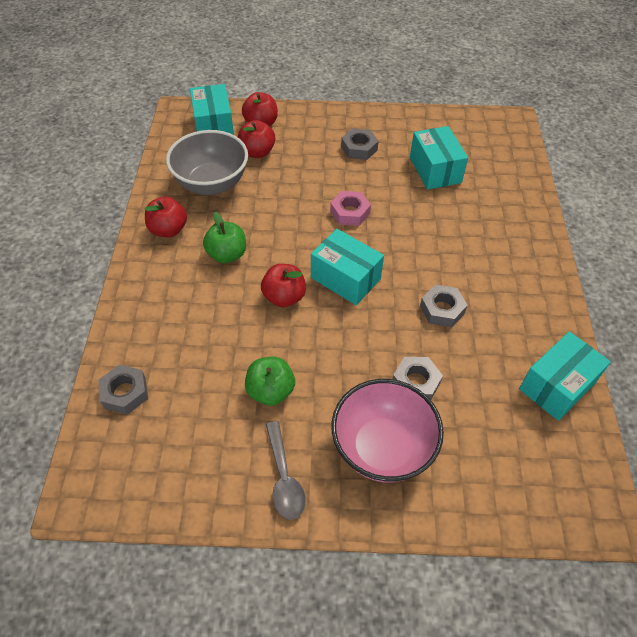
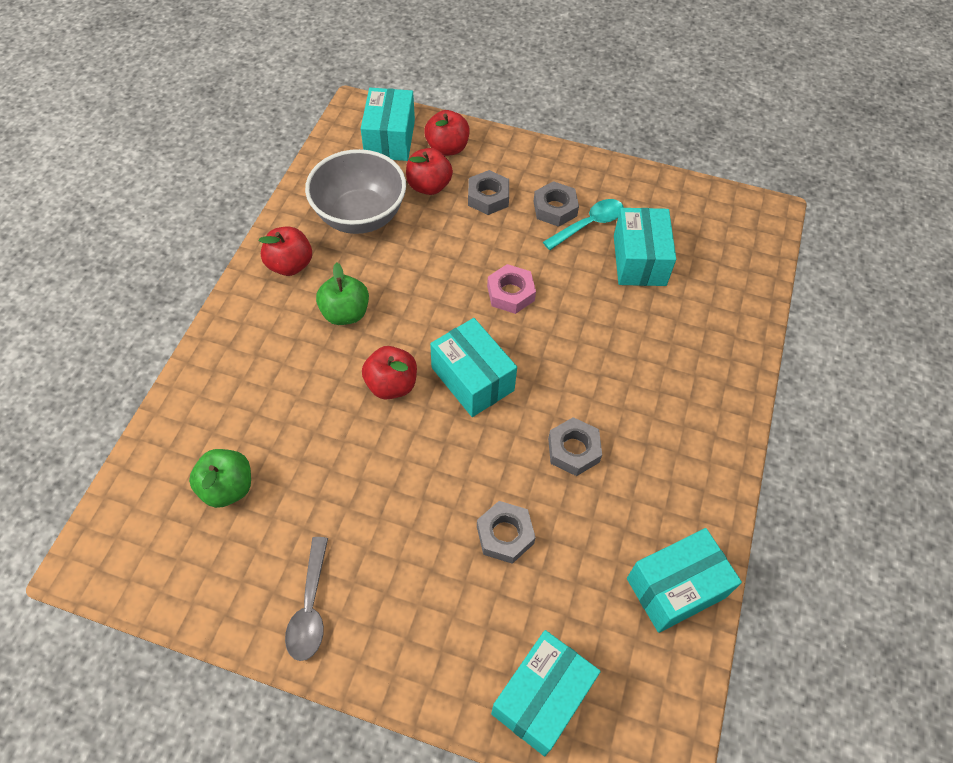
camera: 15 degrees right, 5 degrees up
grey nut [98,365,148,415] -> grey nut moved to [468,170,509,215]
green apple [245,357,295,406] -> green apple moved to [189,449,251,508]
pink bowl [331,379,444,482] -> none
none -> turquoise box [491,630,601,756]
none -> turquoise spoon [543,199,624,250]

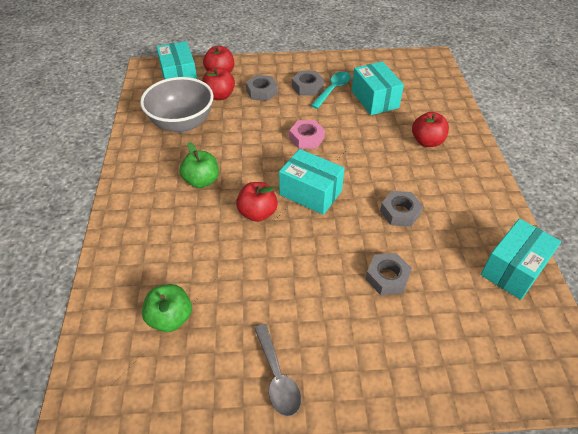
camera: 20 degrees left, 10 degrees down
red apple [259,226,312,276] -> red apple moved to [412,112,449,147]
turquoise box [491,630,601,756] -> none

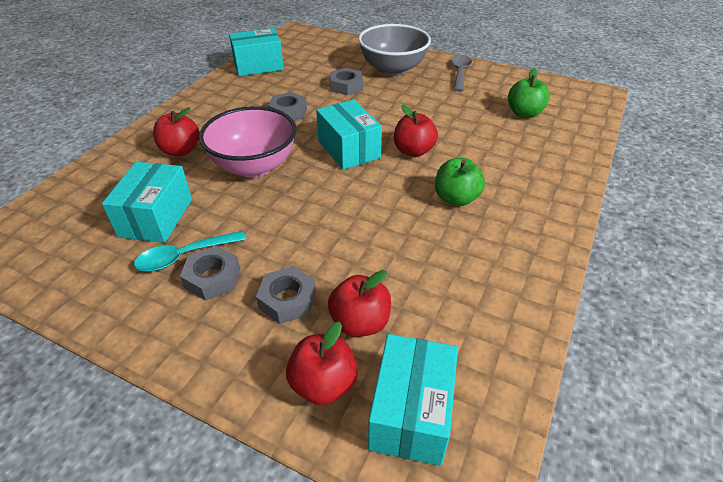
camera: 150 degrees left, 5 degrees down
grey bowl [140,77,213,133] -> grey bowl moved to [358,24,431,76]
pink nut [289,120,325,149] -> none
none -> pink bowl [199,106,296,178]

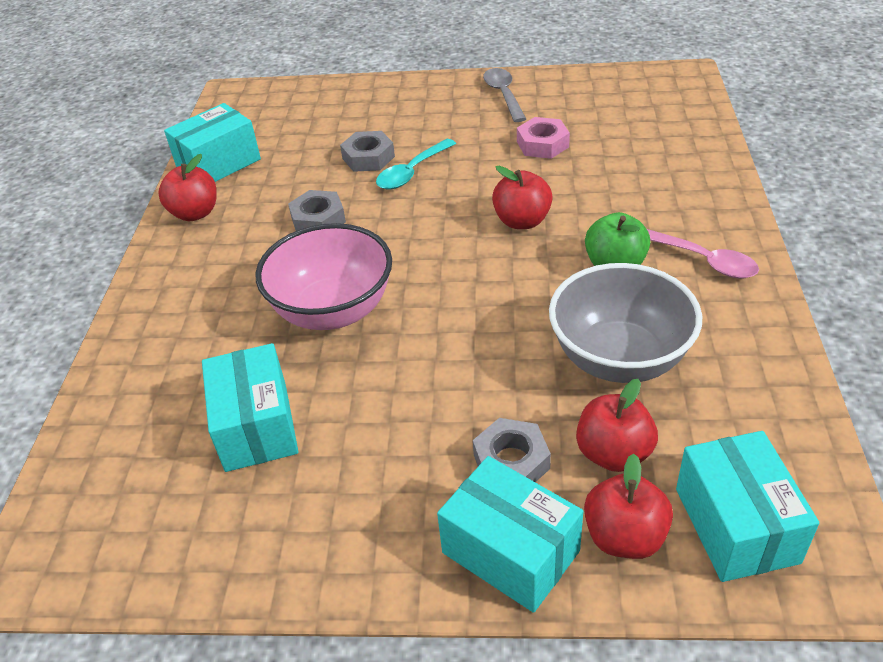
camera: 20 degrees left, 0 degrees up
turquoise spoon [134,231,246,272] -> turquoise spoon moved to [376,139,456,189]
red apple [153,107,199,156] -> red apple moved to [158,154,217,221]
grey nut [180,246,240,300] -> none
turquoise box [316,100,382,170] -> turquoise box moved to [437,456,583,613]
grey bowl [358,24,431,76] -> grey bowl moved to [549,263,702,383]
green apple [508,68,550,118] -> none
none -> pink nut [517,117,570,159]
none -> pink spoon [647,229,759,278]

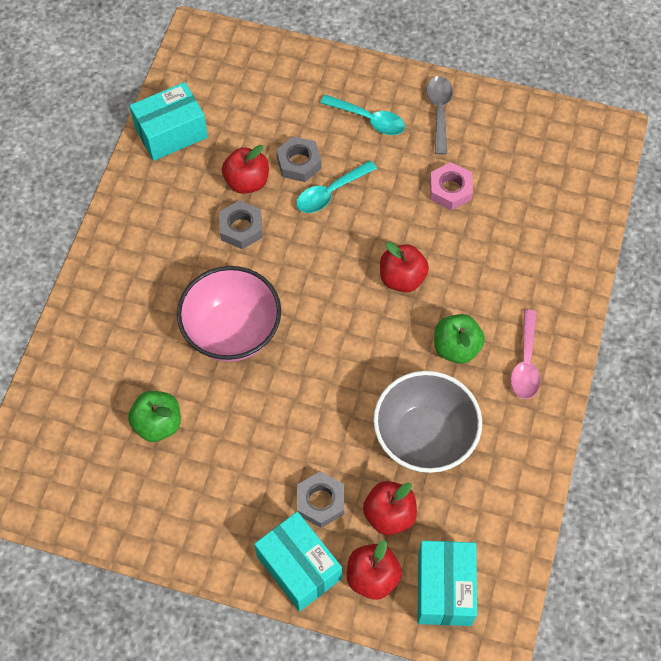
camera: 10 degrees right, 20 degrees up
red apple [158,154,217,221] -> red apple moved to [222,145,269,194]
turquoise box [202,343,298,472] -> green apple [128,391,181,442]
pink spoon [647,229,759,278] -> pink spoon turned 45 degrees clockwise [511,309,541,399]
none -> turquoise spoon [320,94,405,135]

